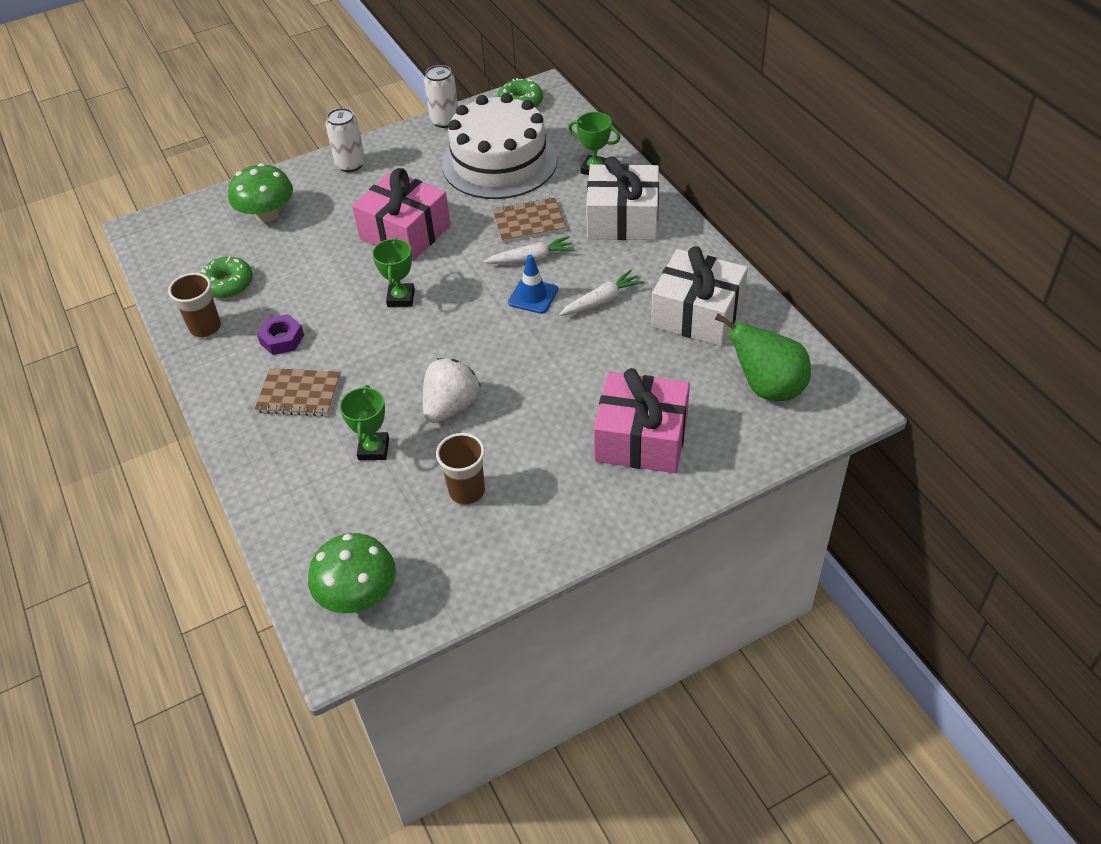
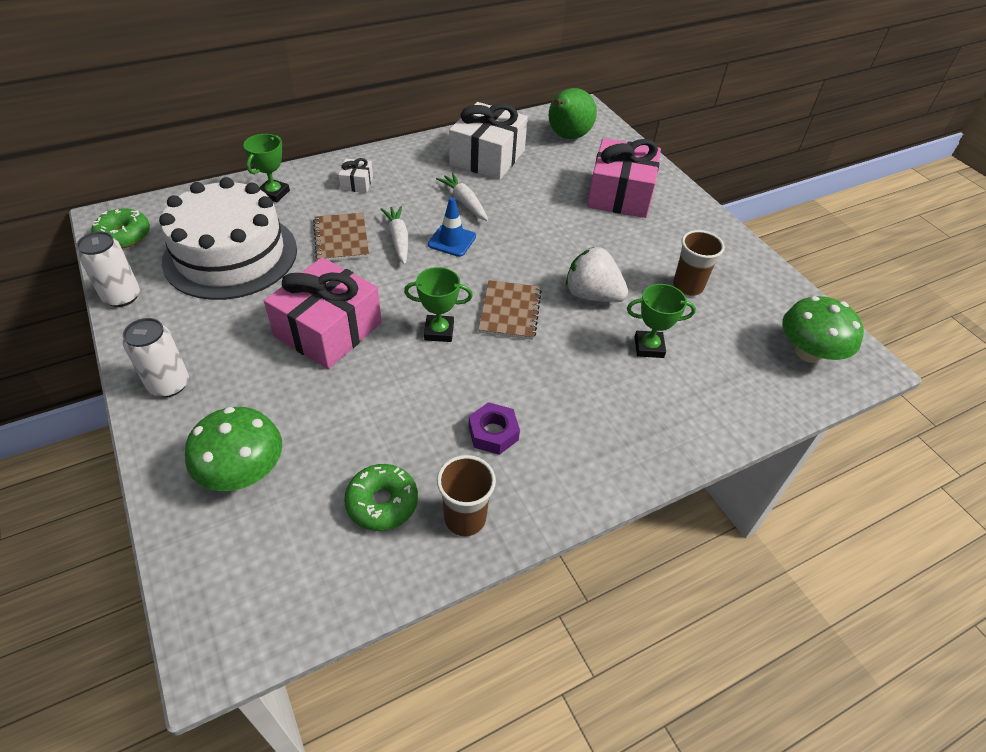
camera: 95 degrees left, 0 degrees up
brown notebook [255,368,341,417] -> brown notebook moved to [478,280,542,340]
white gift [586,156,659,240] -> white gift [338,158,373,193], size x0.45

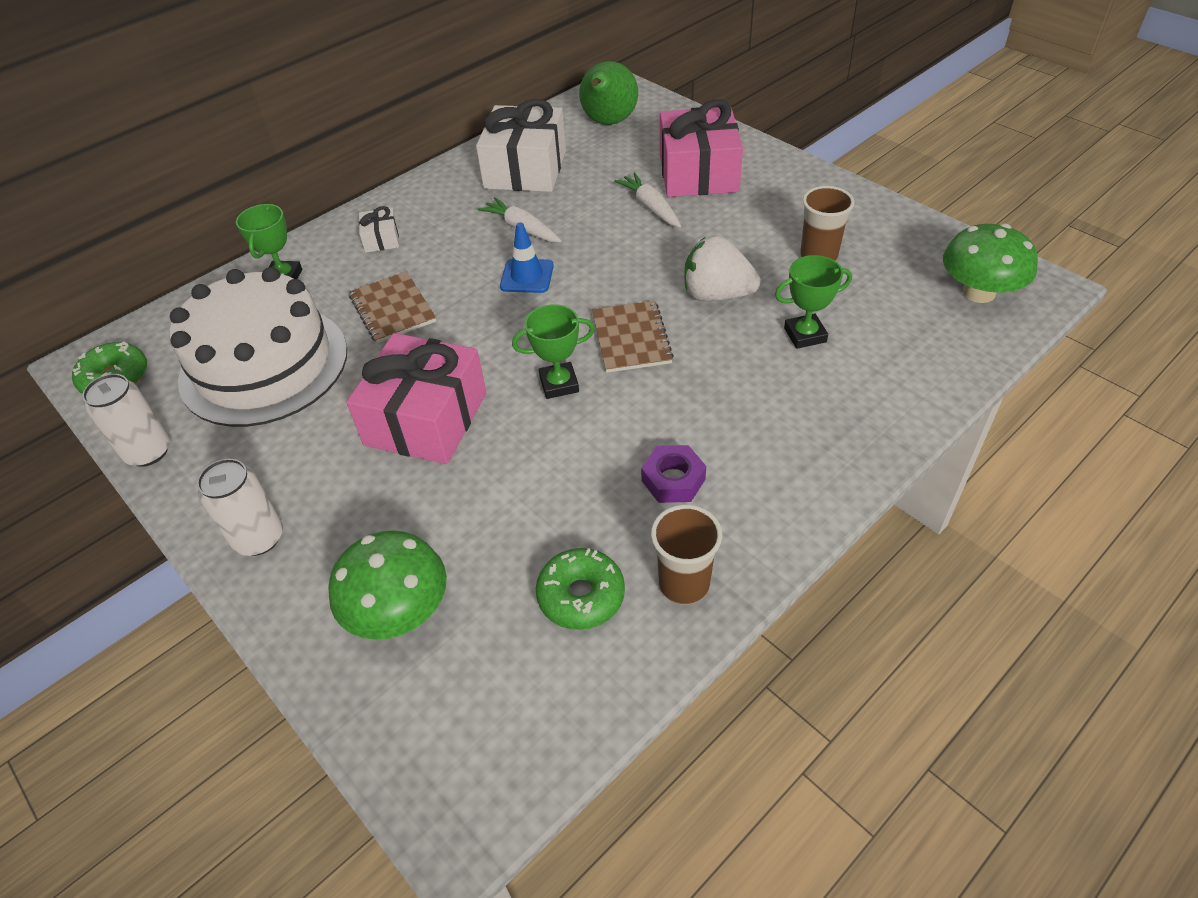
camera: 10 degrees left, 0 degrees up
white carrot [381,206,408,264] -> white carrot moved to [614,172,681,228]

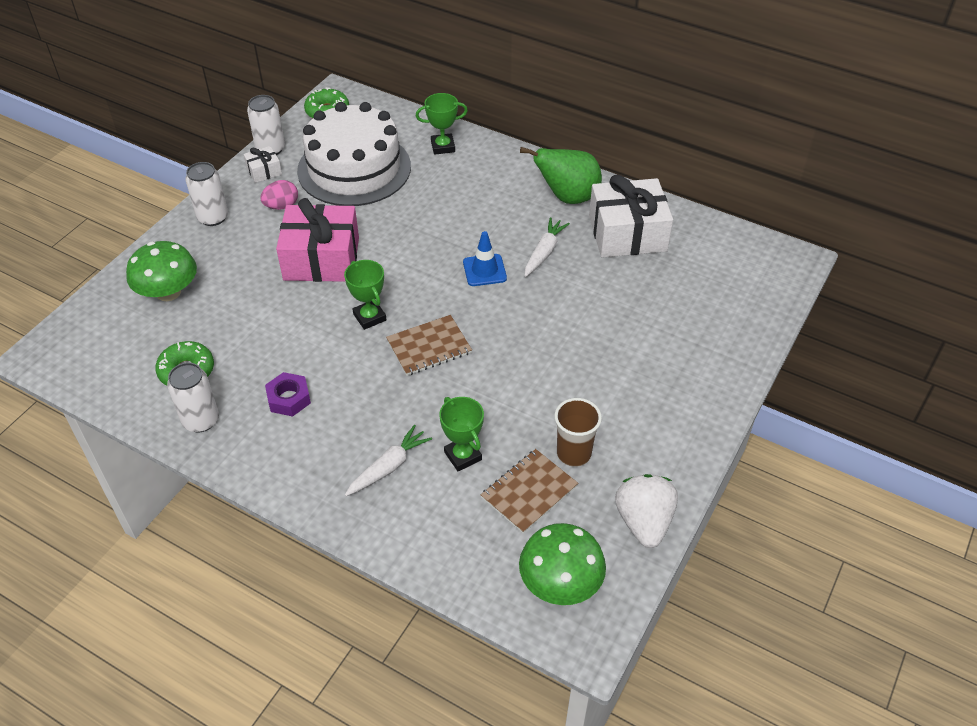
camera: 70 degrees right, 0 degrees up
brown notebook [349,271,436,344] -> brown notebook moved to [481,449,578,533]
white gift [359,206,399,253] -> white gift moved to [243,146,282,183]
green pear [579,61,638,125] -> green pear moved to [520,147,602,204]
white carrot [614,172,681,228] -> white carrot moved to [345,425,432,496]
brown cup [651,505,722,605] -> white can [167,363,219,432]
pink gift [660,99,743,197] -> none
white strawberry [684,236,761,301] -> white strawberry moved to [615,474,678,548]
none -> pink egg [260,180,298,210]

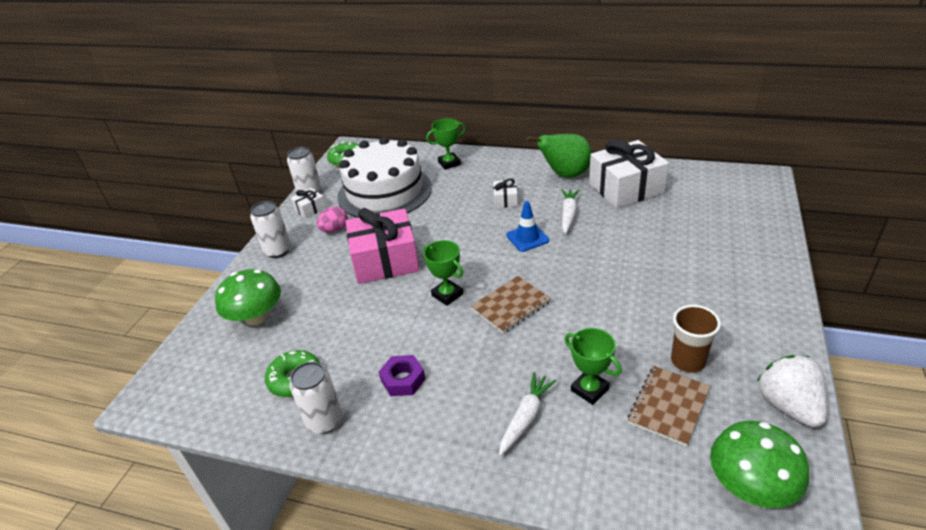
camera: 10 degrees left, 10 degrees down
none -> white gift [493,178,518,208]

